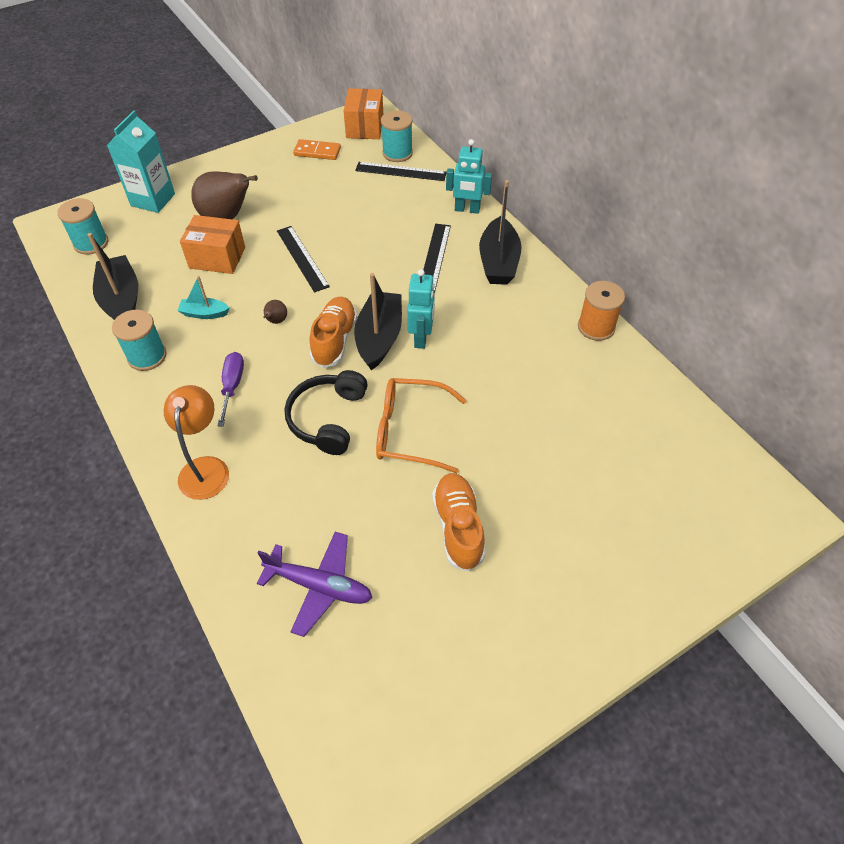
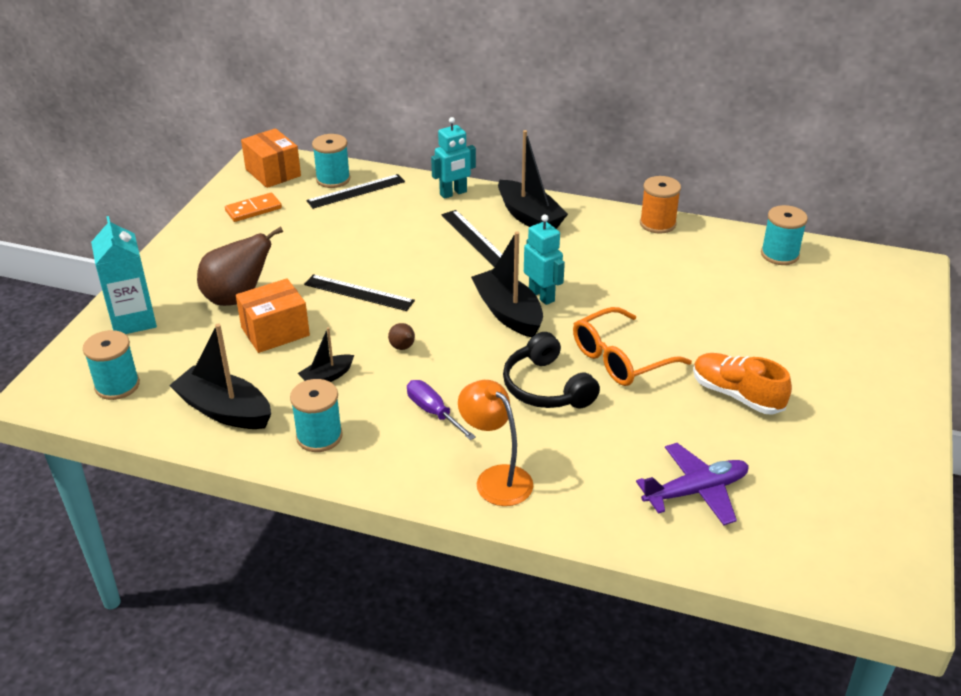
camera: 40 degrees left, 15 degrees down
turquoise boat [178,276,230,319] -> black boat [298,327,354,382]
orange shoe [310,297,357,368] -> none
none -> turquoise spool [761,205,808,265]

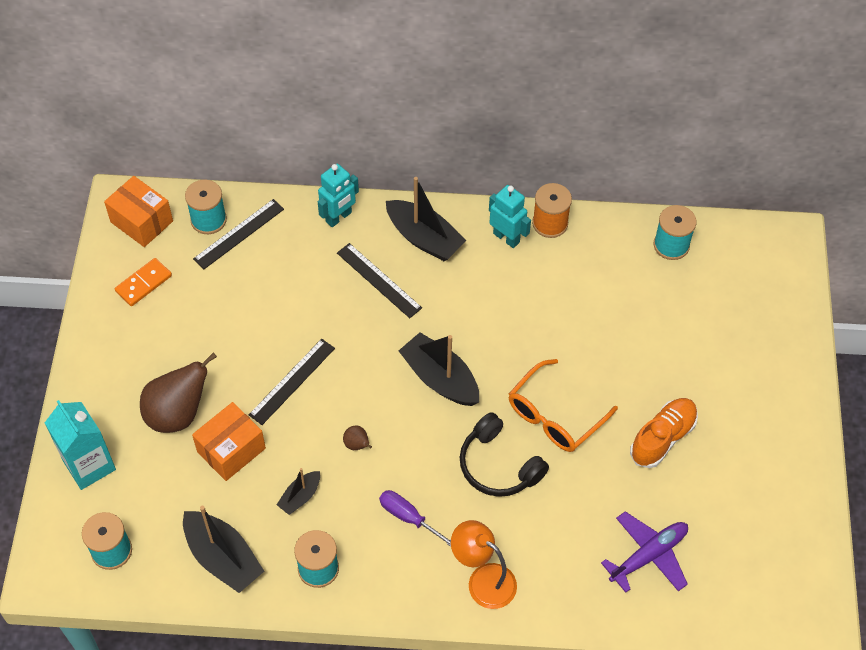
camera: 15 degrees left, 20 degrees up
black boat [169,324,271,429] -> black boat turned 150 degrees counterclockwise [183,506,264,593]
black ruler [304,274,415,311] -> black ruler turned 60 degrees counterclockwise [249,339,335,425]
turquoise robot [524,215,565,305] -> turquoise robot moved to [489,185,531,248]
orange shoe [693,353,792,415] -> orange shoe turned 105 degrees clockwise [630,398,698,468]

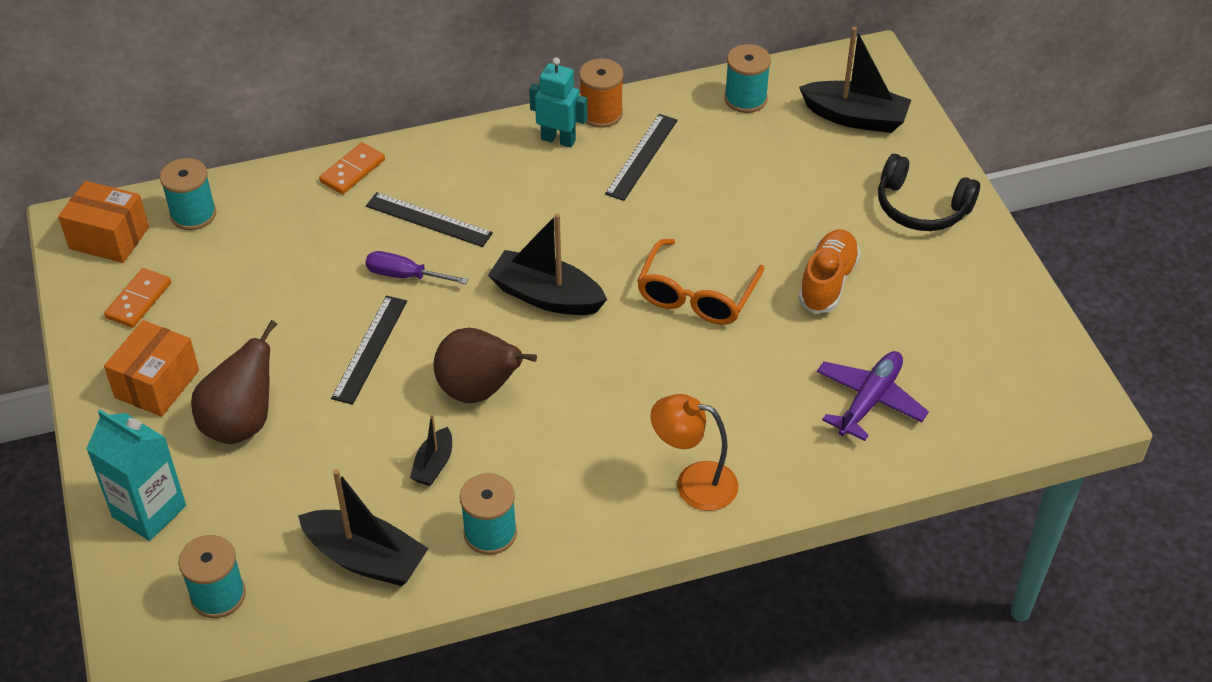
camera: 20 degrees left, 10 degrees down
orange box [192,402,266,481] -> orange box moved to [104,320,199,417]
black ruler [193,199,284,269] -> black ruler moved to [605,114,677,201]
turquoise robot [318,164,359,227] -> orange domino [319,142,385,194]
brown pear [343,426,372,450] -> brown pear [433,328,537,403], size x2.35
purple screwdriver [379,490,451,547] -> purple screwdriver moved to [366,251,468,284]
black boat [386,177,466,261] -> black boat moved to [799,27,911,133]
black headphones [460,412,549,497] -> black headphones moved to [878,154,980,231]

